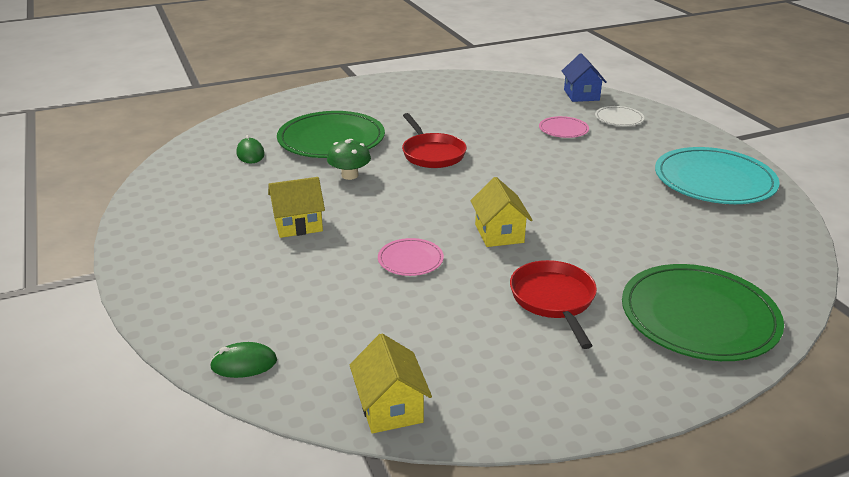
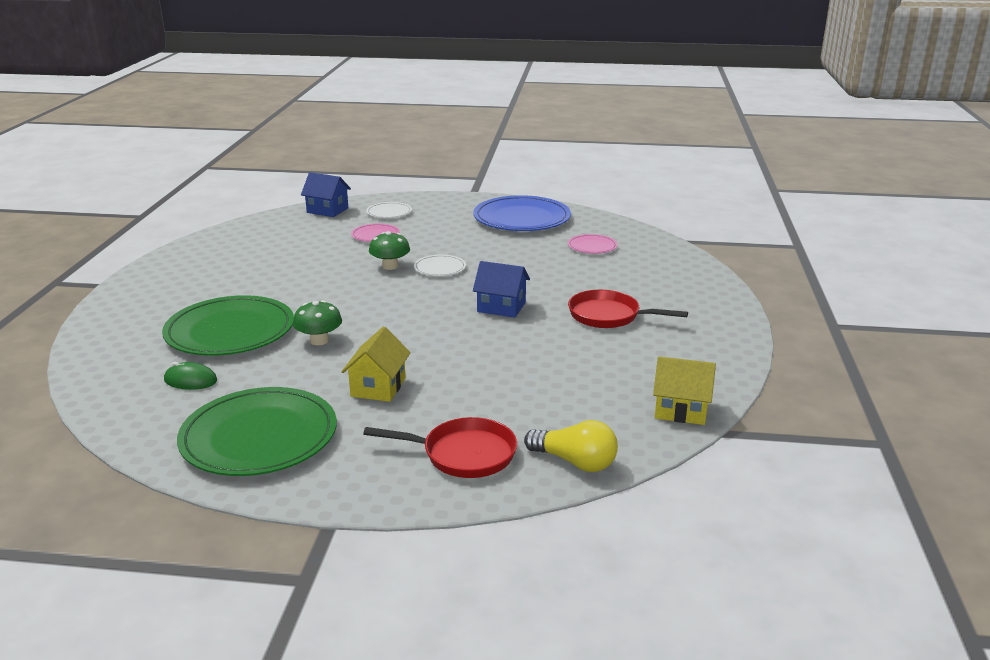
camera: 60 degrees left, 5 degrees down
green mouse [210,342,277,378] -> yellow light bulb [524,420,618,472]
pink plate [378,238,444,276] -> pink plate moved to [568,234,618,254]
red pan [402,113,467,168] -> red pan moved to [363,417,517,478]
yellow house [470,177,532,247] -> blue house [473,261,530,318]
green plate [622,264,784,361] -> green plate moved to [177,387,337,476]
turquoise plate [655,147,780,204] -> blue plate [473,195,571,231]
none -> green mushroom [369,231,410,270]
none -> white plate [414,255,466,276]

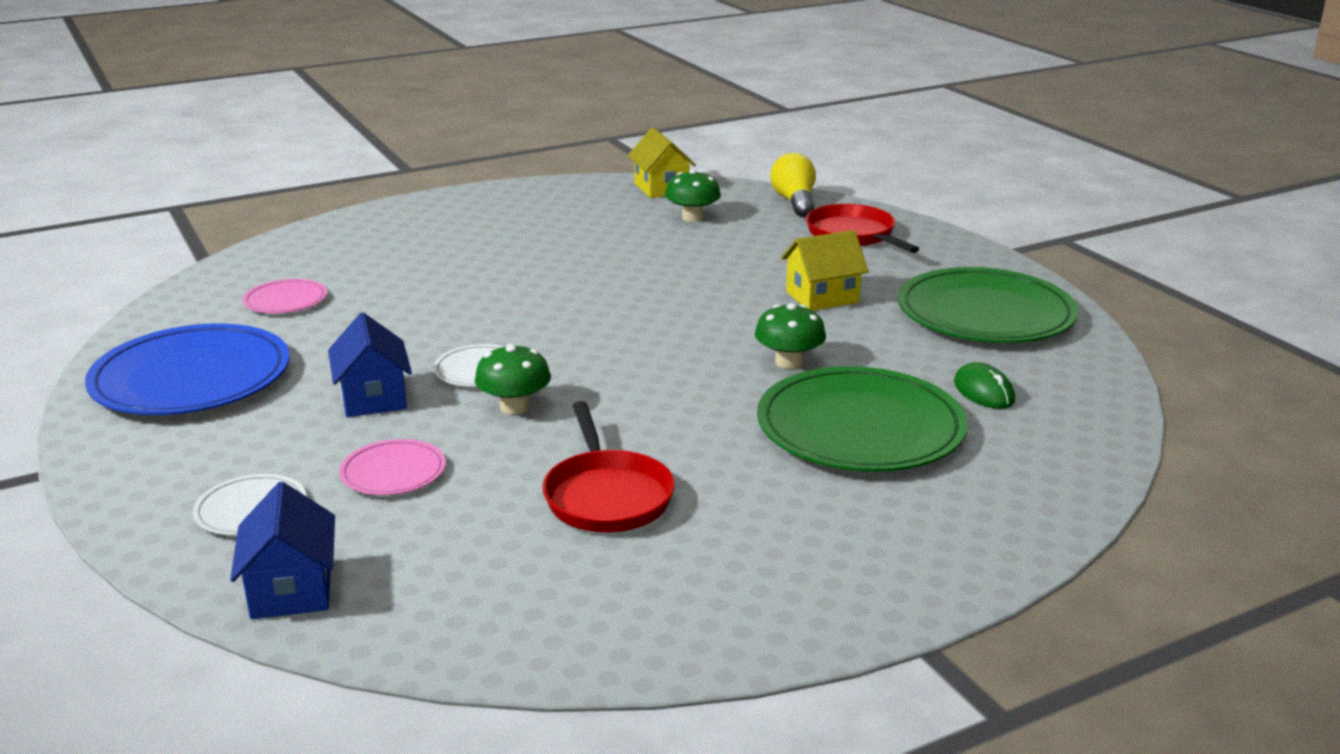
camera: 125 degrees left, 0 degrees up
blue house [473,261,530,318] -> blue house moved to [328,313,412,417]
red pan [568,290,688,328] -> red pan moved to [543,401,675,532]
none -> green mushroom [665,169,721,222]

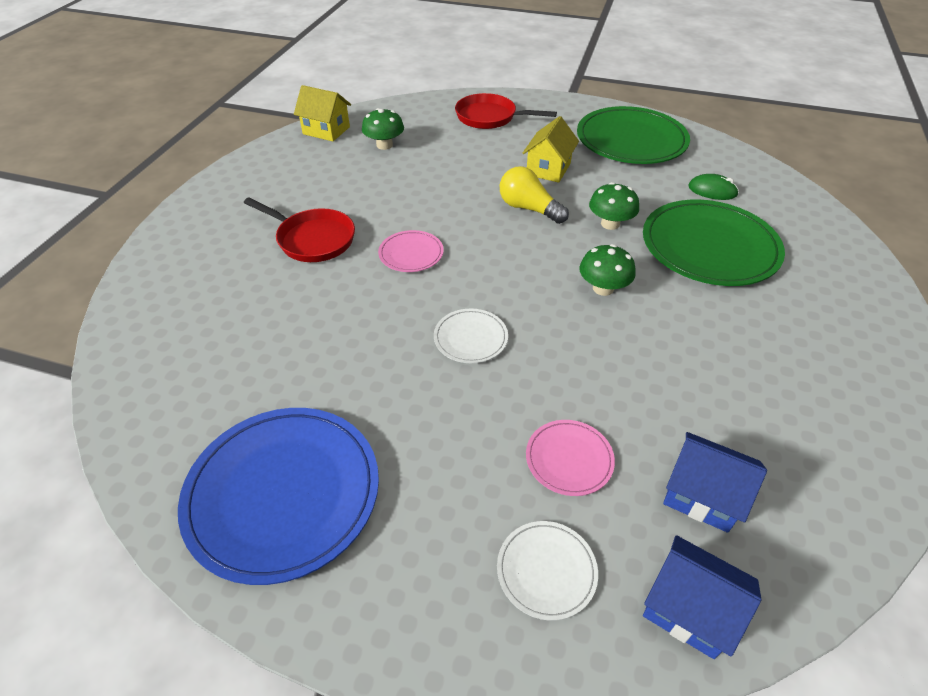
camera: 45 degrees left, 20 degrees up
pink plate [243,279,327,313] -> pink plate moved to [378,230,444,272]
blue house [328,313,412,417] -> blue house moved to [663,432,767,533]
green mushroom [475,344,551,414] -> green mushroom moved to [579,244,636,296]
red pan [543,401,675,532] -> red pan moved to [244,198,355,262]
yellow light bulb [770,153,816,217] -> yellow light bulb moved to [500,166,569,224]

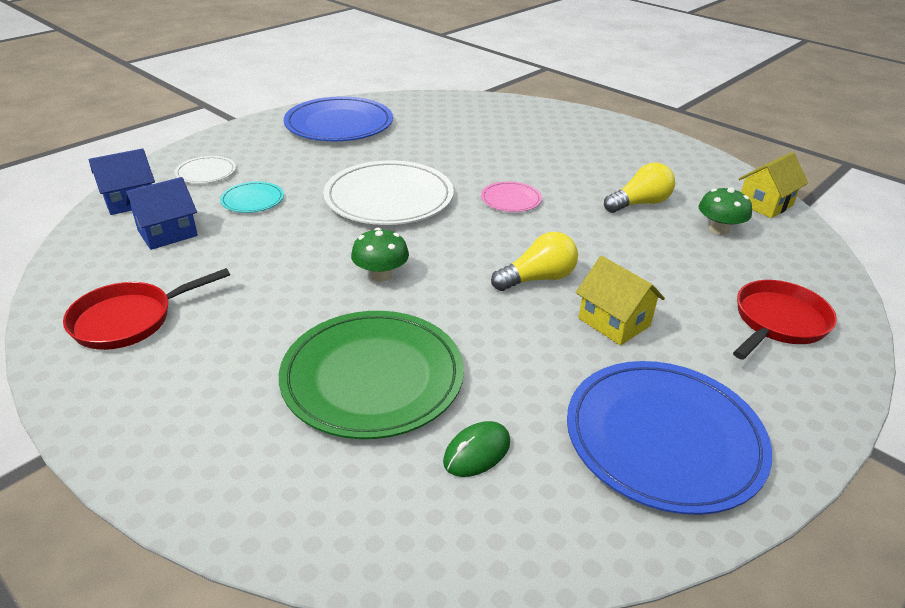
camera: 115 degrees right, 10 degrees down
red pan [244,198,355,262] -> red pan moved to [63,268,230,350]
white plate [434,309,508,363] -> white plate [323,160,454,225], size x2.11
pink plate [526,420,615,496] -> turquoise plate [220,181,284,213]
green plate [577,106,690,164] -> blue plate [567,361,772,515]
green mushroom [589,182,639,230] -> none
none -> yellow light bulb [604,163,675,213]

